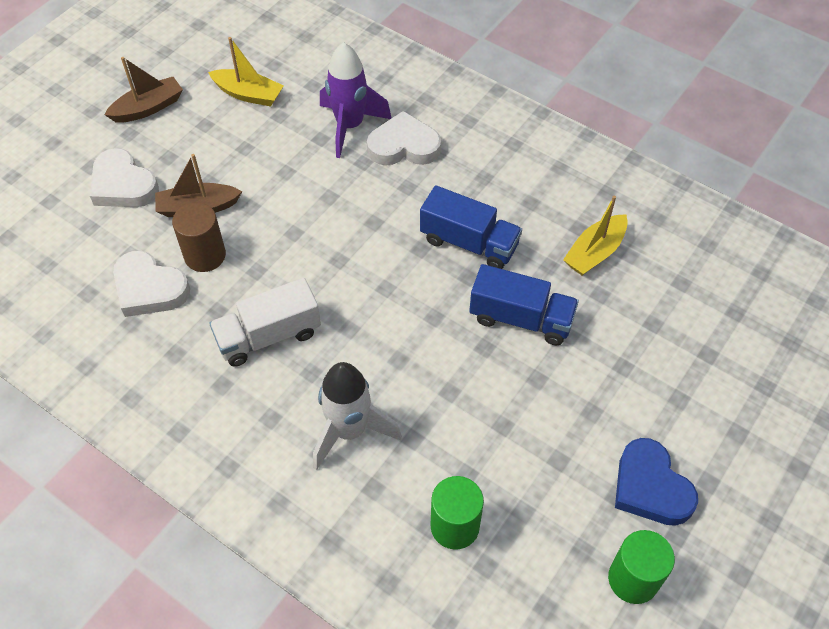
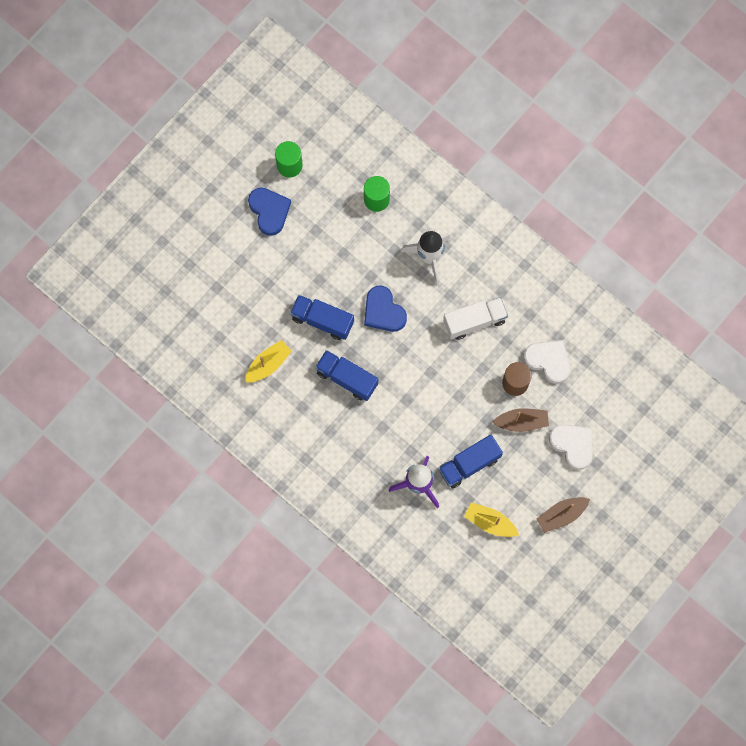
camera: 175 degrees left, 20 degrees up
white heart [367,111,441,165] -> none
none -> blue heart [364,285,407,332]
none -> blue truck [438,435,503,489]

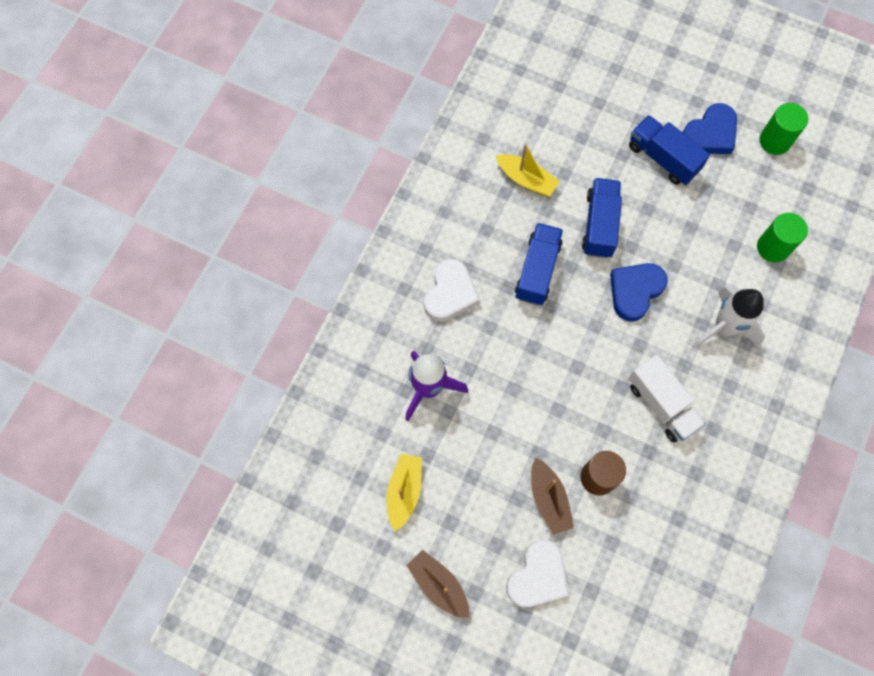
camera: 75 degrees right, 5 degrees down
blue truck [438,435,503,489] -> blue truck moved to [629,115,710,185]
white heart [524,340,570,384] -> white heart moved to [424,259,480,322]

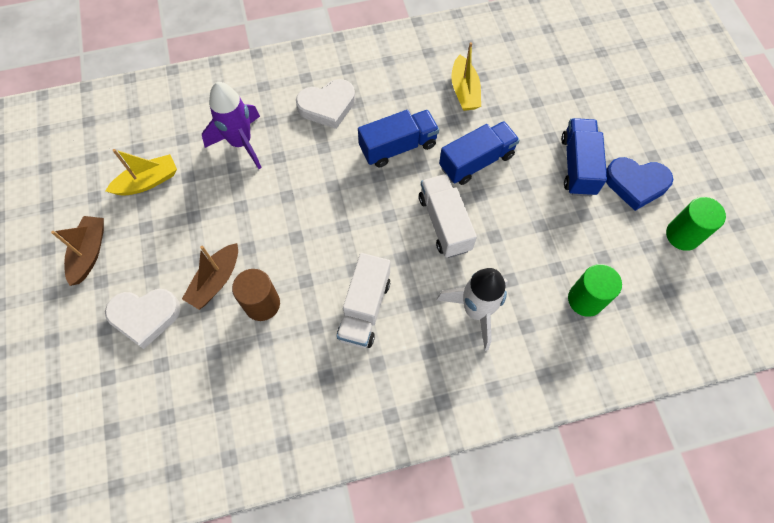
camera: 50 degrees right, 5 degrees down
blue heart [610,263,667,322] -> white truck [419,174,477,258]

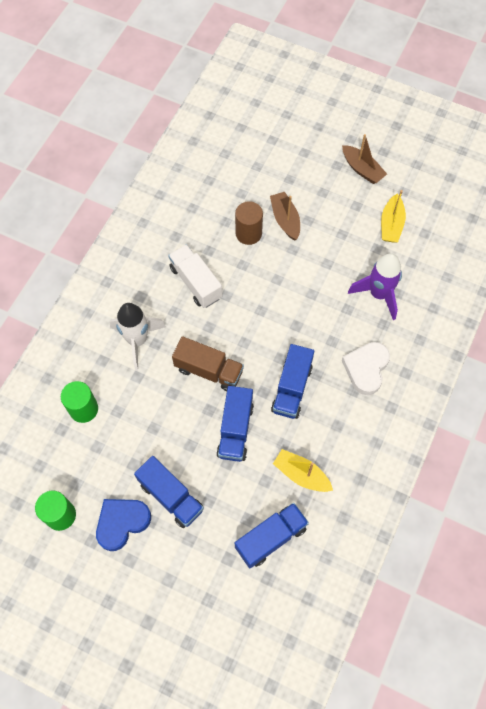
camera: 130 degrees right, 0 degrees up
white heart [105,289,181,349] -> none
white truck [419,174,477,258] -> brown truck [172,336,244,391]
none -> blue truck [235,503,309,568]

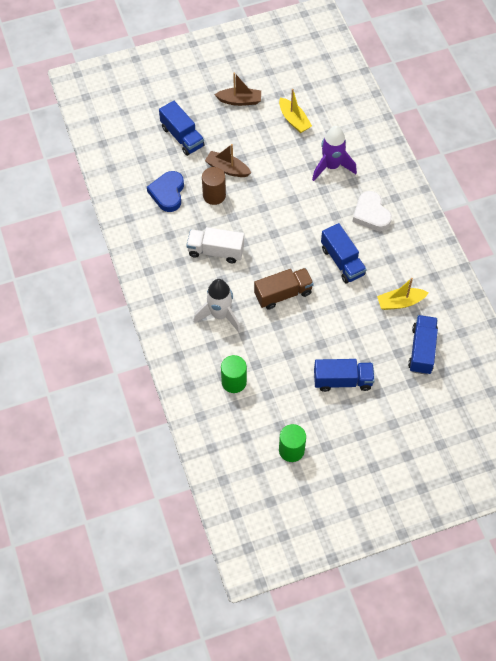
camera: 45 degrees left, 5 degrees down
blue heart [96,499,151,551] -> blue heart moved to [147,171,184,212]
blue truck [216,386,254,462] -> blue truck moved to [159,101,205,156]

